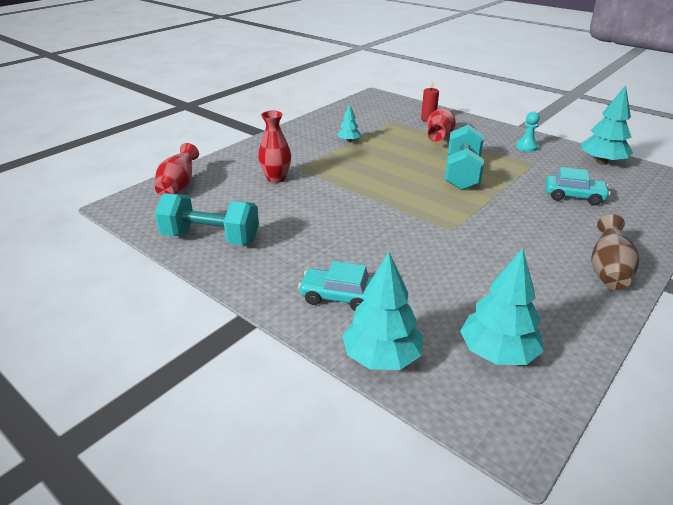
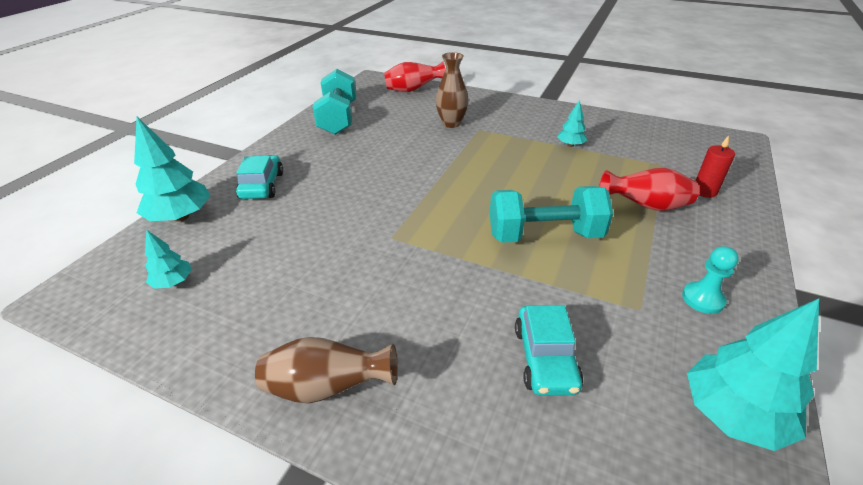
camera: 75 degrees right, 5 degrees up
red vase [258,111,291,183] -> brown vase [436,52,469,128]
turquoise tree [460,248,544,365] -> turquoise tree [145,230,192,289], size x0.53

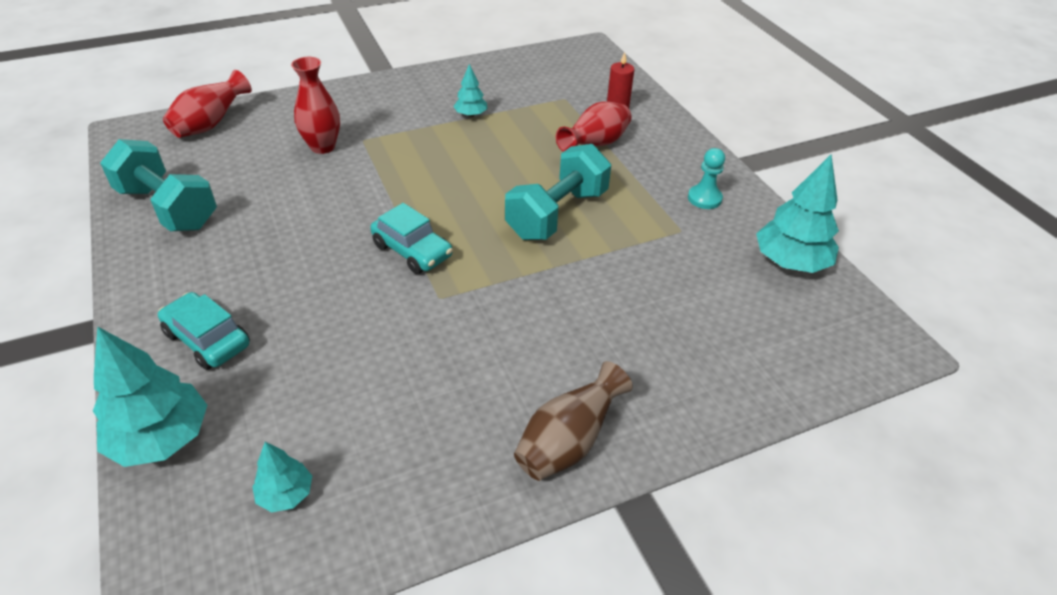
camera: 50 degrees left, 5 degrees up
brown vase [436,52,469,128] -> red vase [291,57,340,154]
turquoise car [515,305,583,396] -> turquoise car moved to [370,203,453,274]

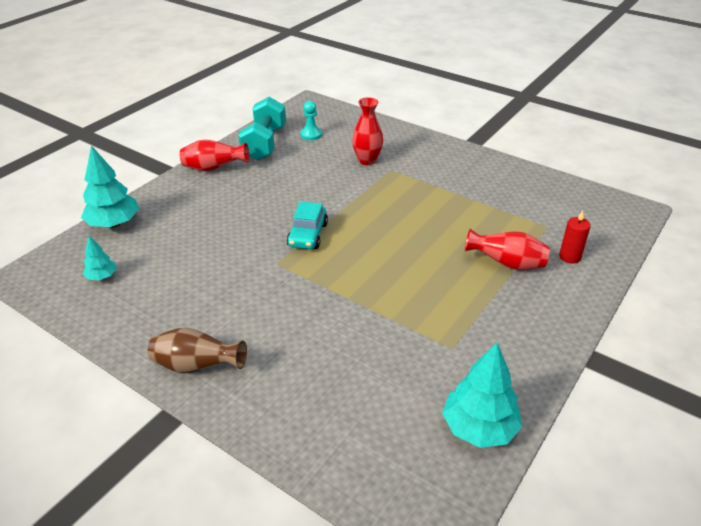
camera: 60 degrees right, 5 degrees down
turquoise car [158,292,250,370] -> none
red vase [163,70,252,138] -> red vase moved to [180,139,249,171]
turquoise tree [453,64,487,117] -> none
turquoise dumbbell [505,144,611,240] -> none
turquoise pawn [688,148,725,209] -> turquoise pawn moved to [301,101,322,140]

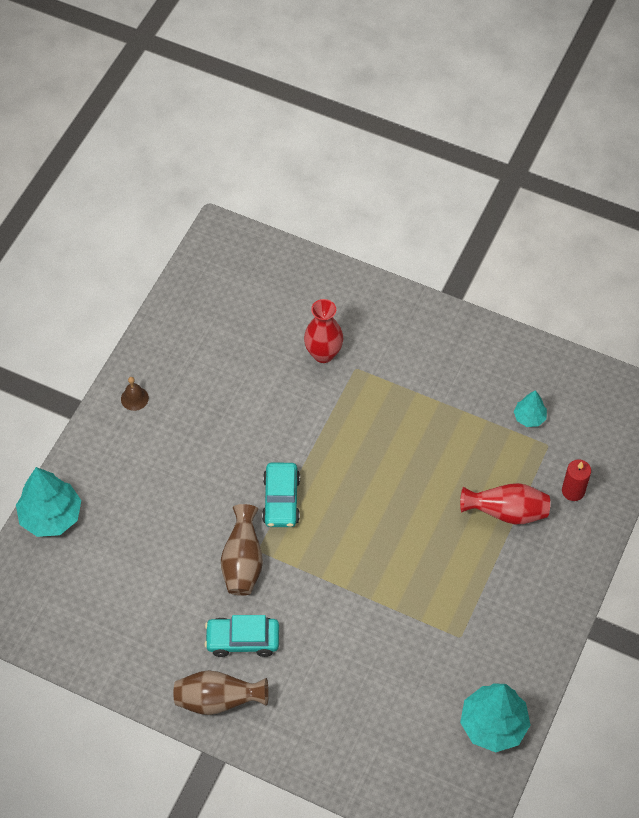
camera: 10 degrees left, 20 degrees up
turquoise tree [83,236,117,280] -> turquoise tree moved to [514,390,547,427]
red vase [180,139,249,171] -> brown bell [121,377,149,411]
turquoise dumbbell [239,97,286,161] -> none
turquoise pawn [301,101,322,140] -> none
none -> turquoise car [205,615,279,657]
none -> brown vase [221,504,263,596]

